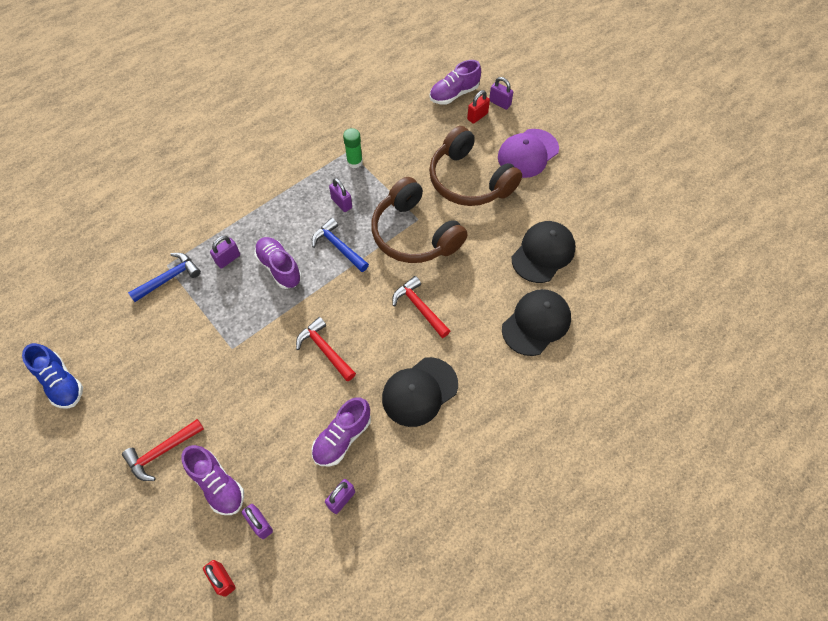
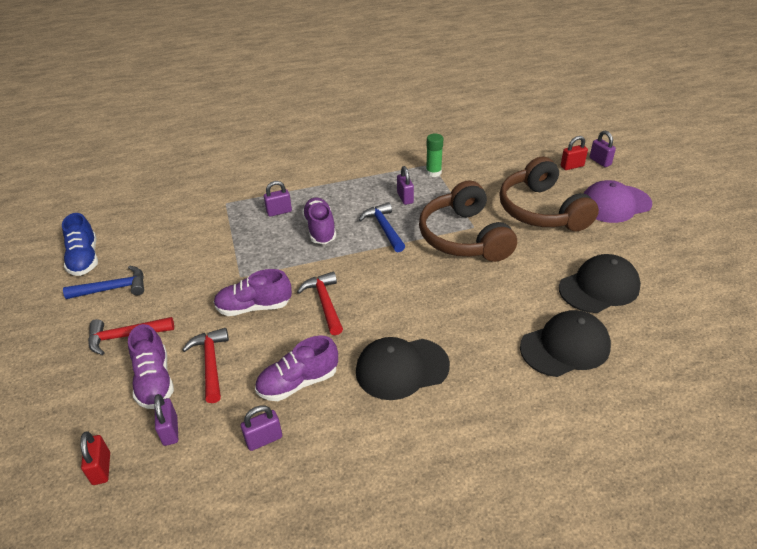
camera: 25 degrees right, 20 degrees down
blue hammer [128,253,201,302] -> blue hammer moved to [63,266,144,299]
red hammer [392,276,450,338] -> red hammer moved to [182,328,229,403]
purple shoe [430,60,481,105] -> purple shoe moved to [214,269,292,316]

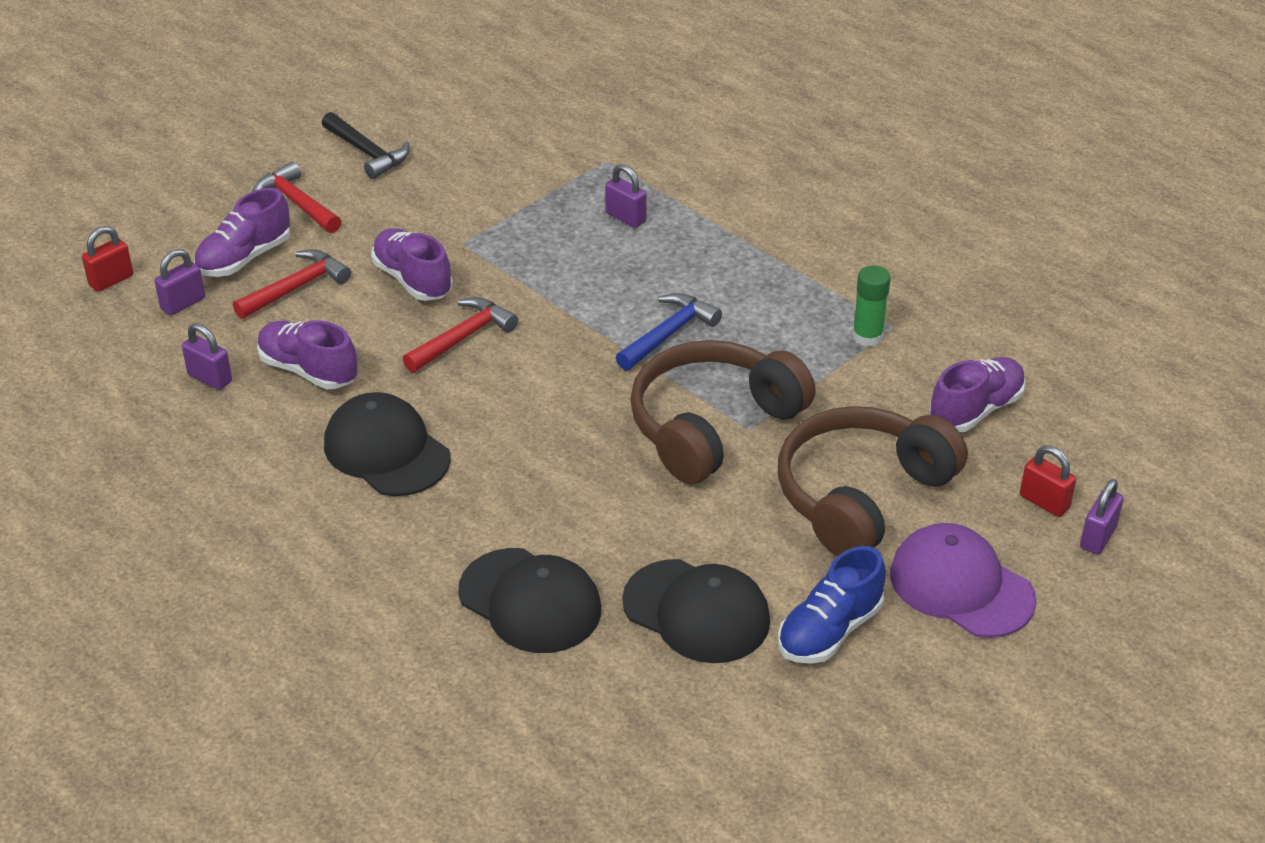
camera: 60 degrees right, 0 degrees up
blue shoe [62,213,98,276] -> blue shoe moved to [778,546,886,664]
blue hammer [63,266,144,299] -> black hammer [322,112,410,179]
purple shoe [302,198,336,244] -> purple shoe moved to [929,357,1026,432]
purple padlock [397,166,414,205] -> none

